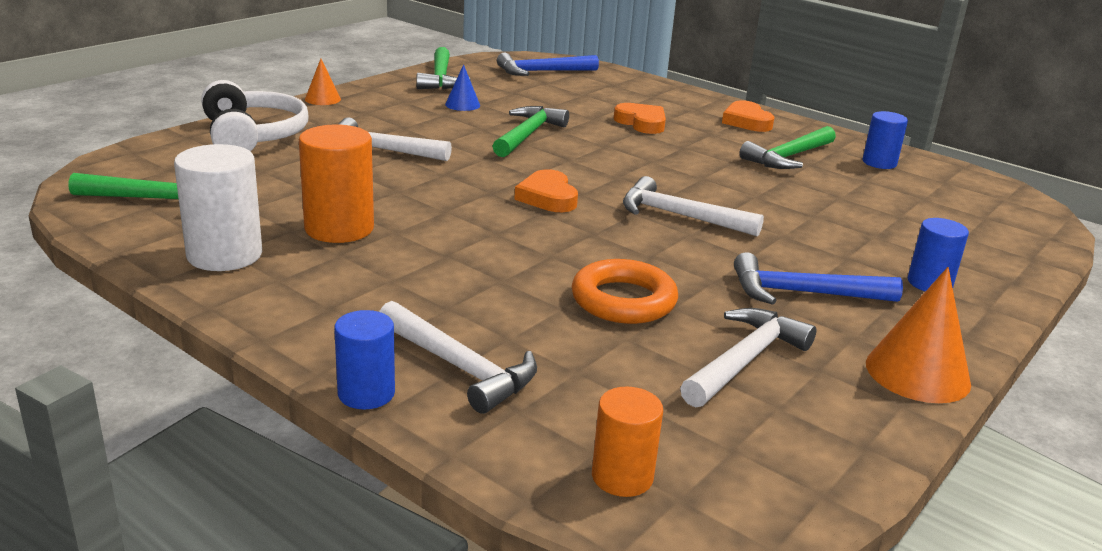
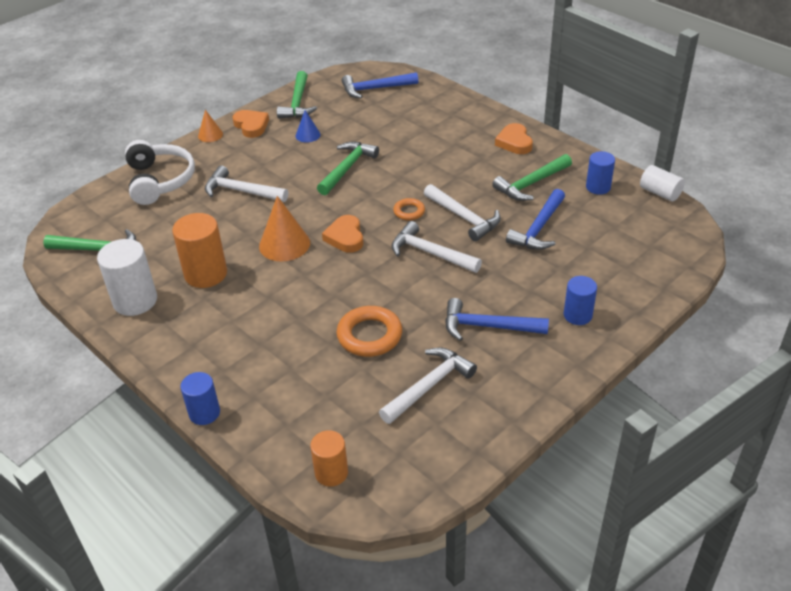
camera: 10 degrees right, 15 degrees up
white hammer [379,301,537,414] -> white hammer moved to [424,184,501,241]
orange heart [614,103,666,134] -> orange heart moved to [232,110,269,138]
orange cone [866,267,971,403] -> orange cone moved to [259,196,310,262]
none -> orange ring [393,198,425,221]
none -> blue hammer [506,189,565,250]
none -> white cylinder [640,165,685,202]

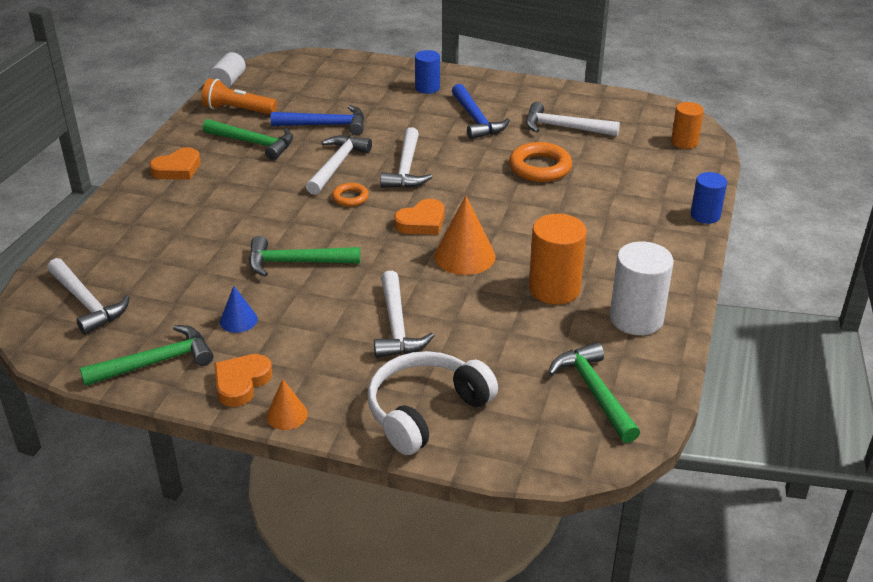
camera: 120 degrees left, 5 degrees down
blue hammer [342,72,418,99] -> white hammer [47,258,130,335]
blue cylinder [586,151,615,195] -> orange flashlight [202,78,277,115]

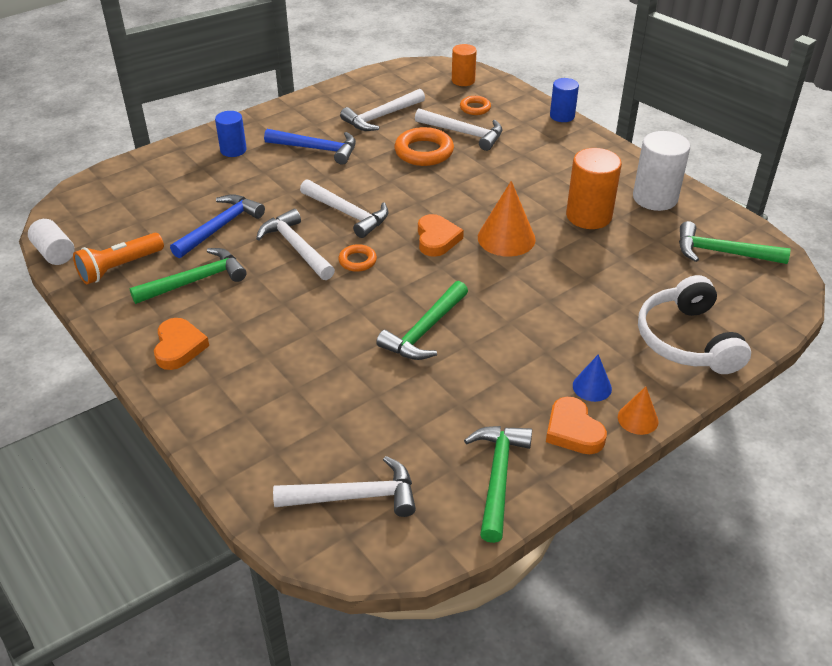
camera: 55 degrees left, 5 degrees up
blue cone [220,286,258,333] -> blue cone moved to [573,354,612,402]
white hammer [374,271,435,358] -> white hammer moved to [415,109,502,151]
none -> orange ring [460,96,491,115]

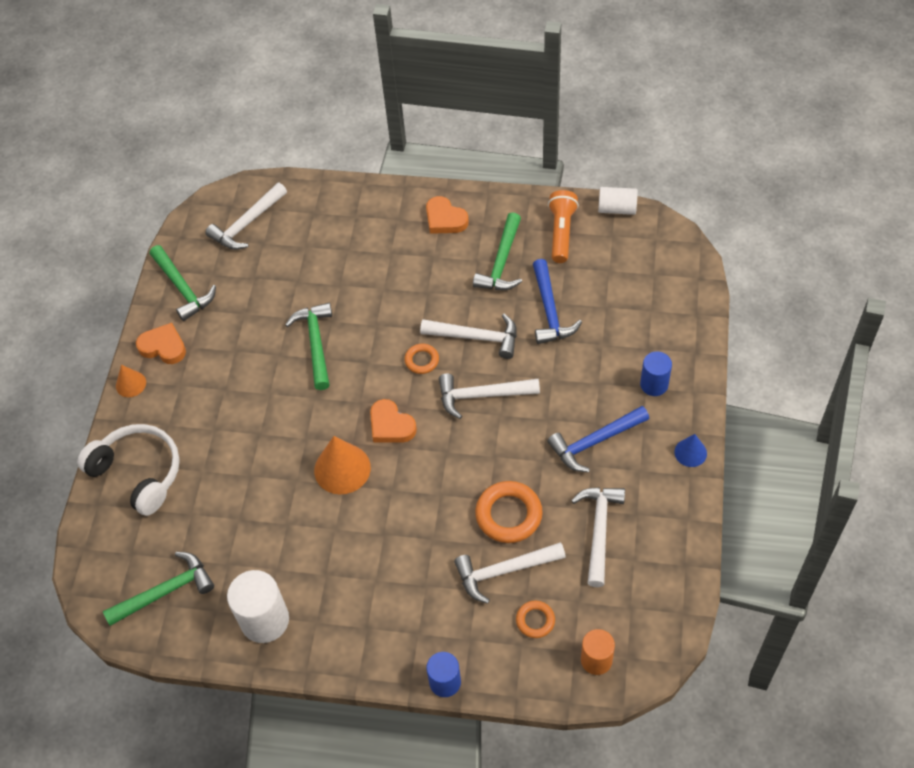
camera: 140 degrees right, 15 degrees up
orange cylinder [566,148,622,229] -> none
blue cone [573,354,612,402] -> blue cone moved to [674,434,707,467]

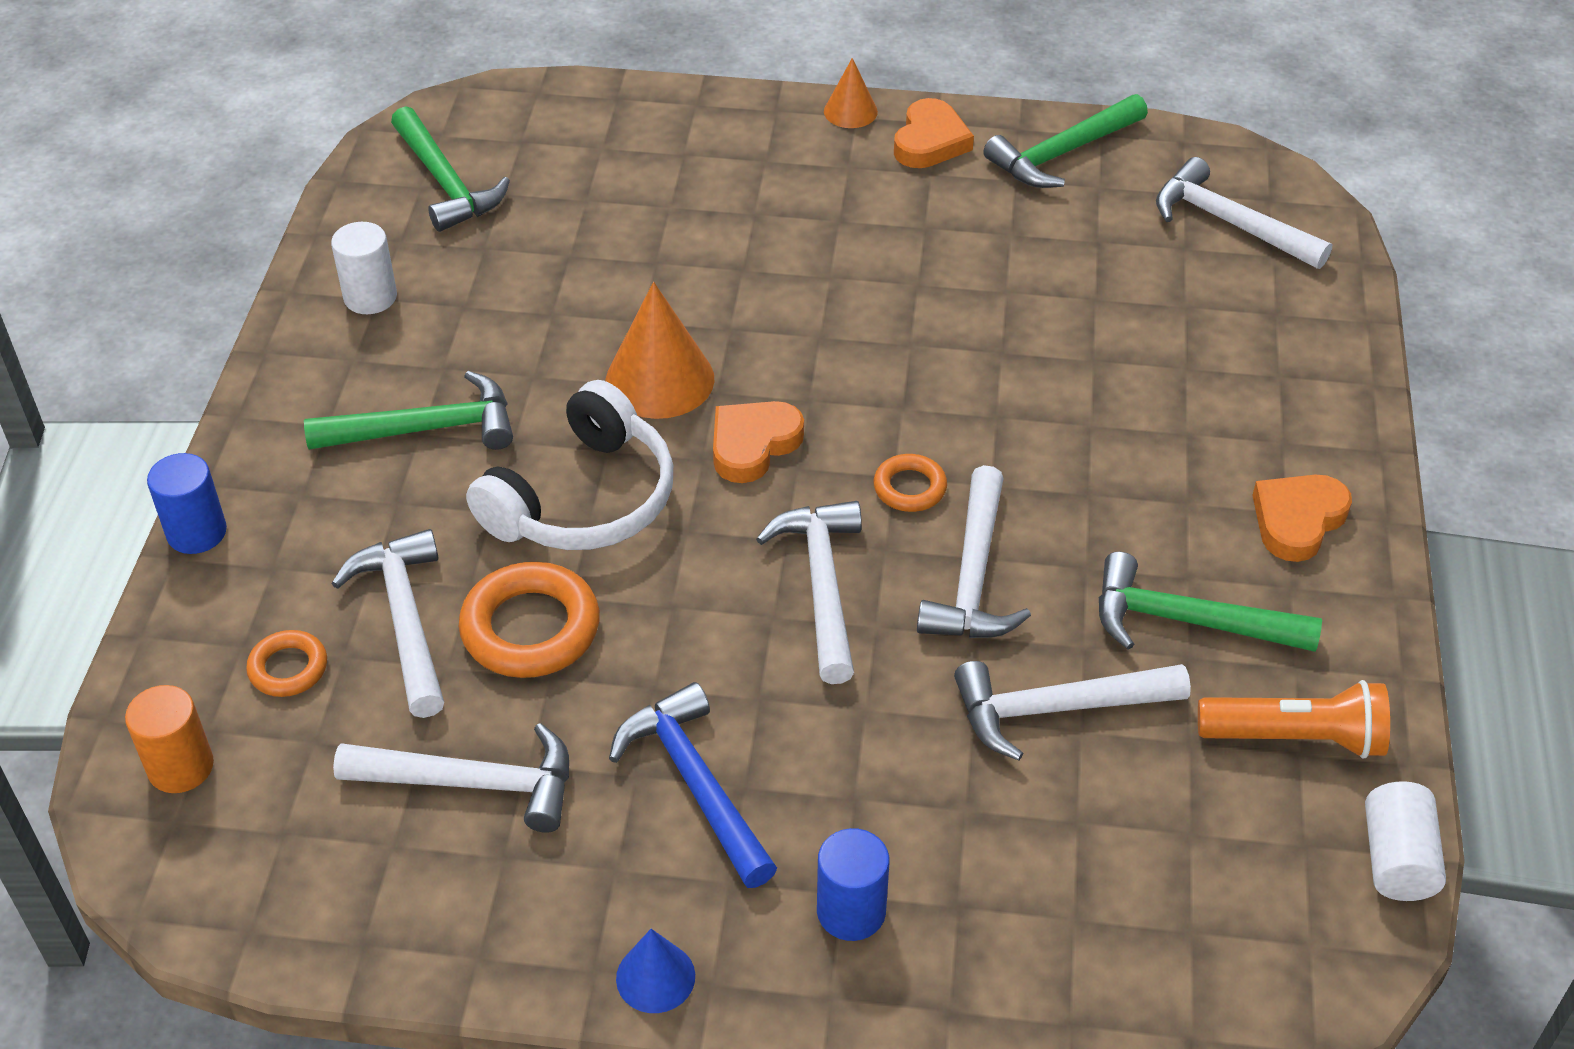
camera: 85 degrees right, 10 degrees down
white headphones [77,424,180,516] -> white headphones moved to [466,380,673,550]
white cylinder [227,570,289,643] -> white cylinder [331,222,397,314], size x0.62
green hammer [285,303,332,390] -> green hammer moved to [304,371,513,450]
blue hammer [533,259,582,344] -> white hammer [954,661,1191,761]

